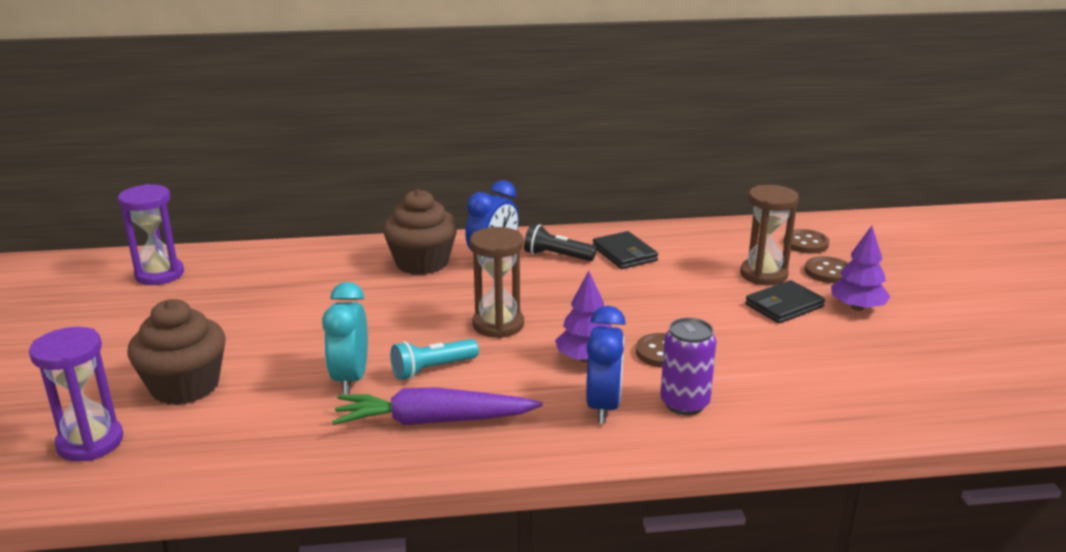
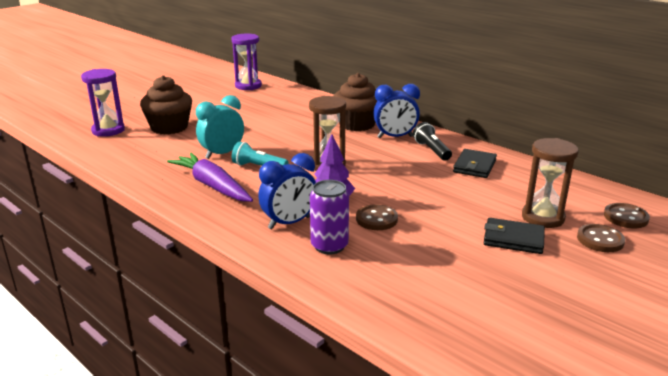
camera: 50 degrees right, 0 degrees up
purple tree [831,226,891,311] -> none

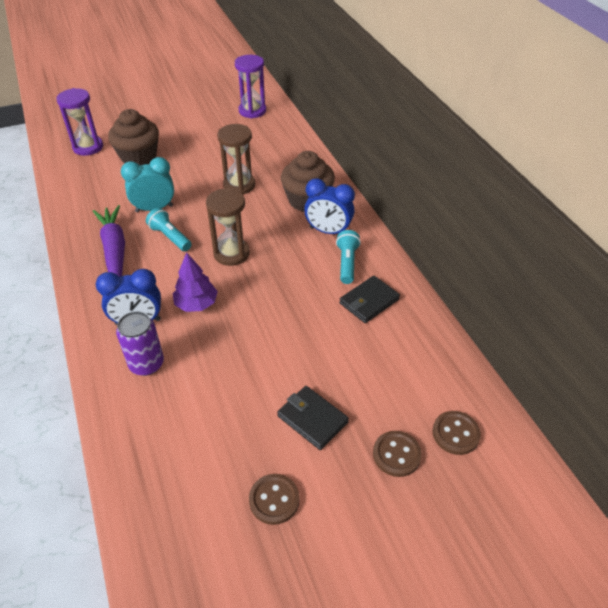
camera: 25 degrees right, 20 degrees up
brown button [356,204,398,230] -> brown button moved to [249,474,300,525]
black flashlight [413,122,452,161] -> turquoise flashlight [336,230,361,284]
brown hourglass [522,138,579,228] -> brown hourglass moved to [217,124,255,195]

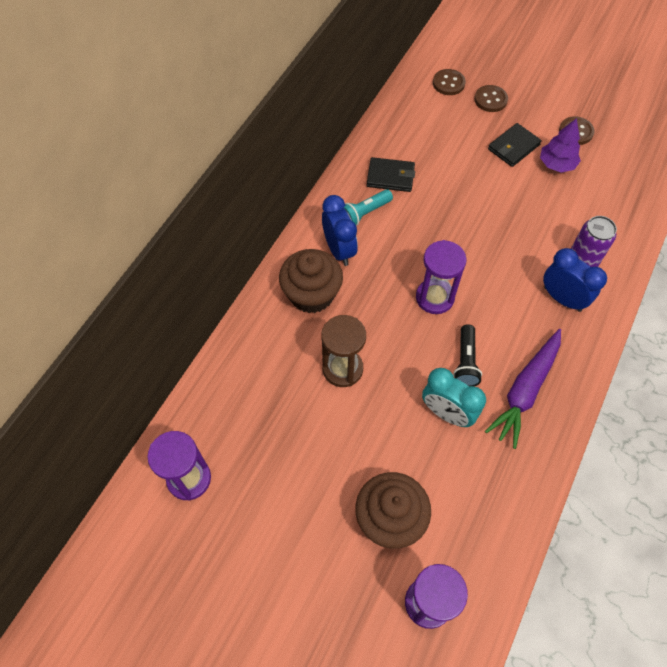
camera: 130 degrees left, 15 degrees up
turquoise flashlight [146,208,192,251] -> black flashlight [453,324,482,387]
purple tree [173,252,218,312] -> purple tree moved to [540,118,581,173]
brown hourglass [206,188,250,266] -> purple hourglass [416,240,467,314]
black wallet [277,386,349,450] -> black wallet turned 45 degrees clockwise [488,123,542,167]

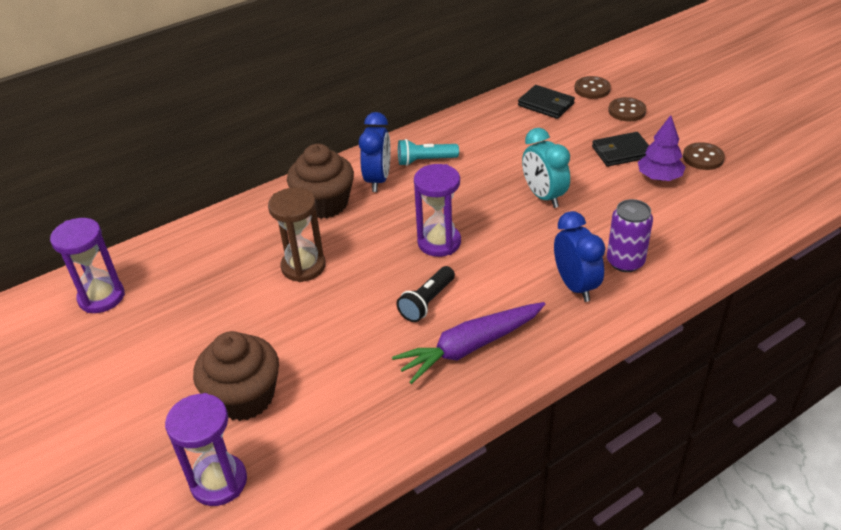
camera: 30 degrees right, 20 degrees down
black wallet [367,157,415,192] -> black wallet moved to [518,85,575,119]
turquoise clock [422,368,486,427] -> turquoise clock moved to [522,128,570,208]

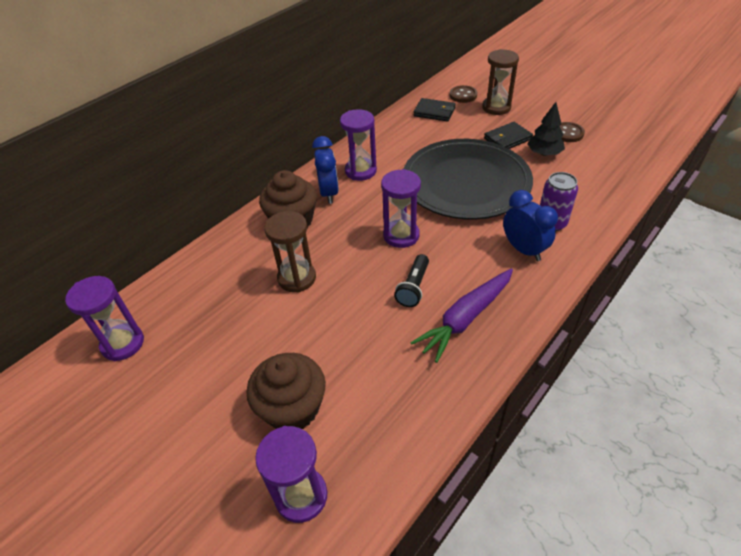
camera: 15 degrees left, 5 degrees up
turquoise flashlight [398,139,459,166] -> purple hourglass [340,109,377,181]
turquoise clock [522,128,570,208] -> black plate [404,139,533,220]
brown button [608,97,646,121] -> brown hourglass [482,49,519,115]
purple tree [638,115,686,181] -> black tree [528,102,565,156]

